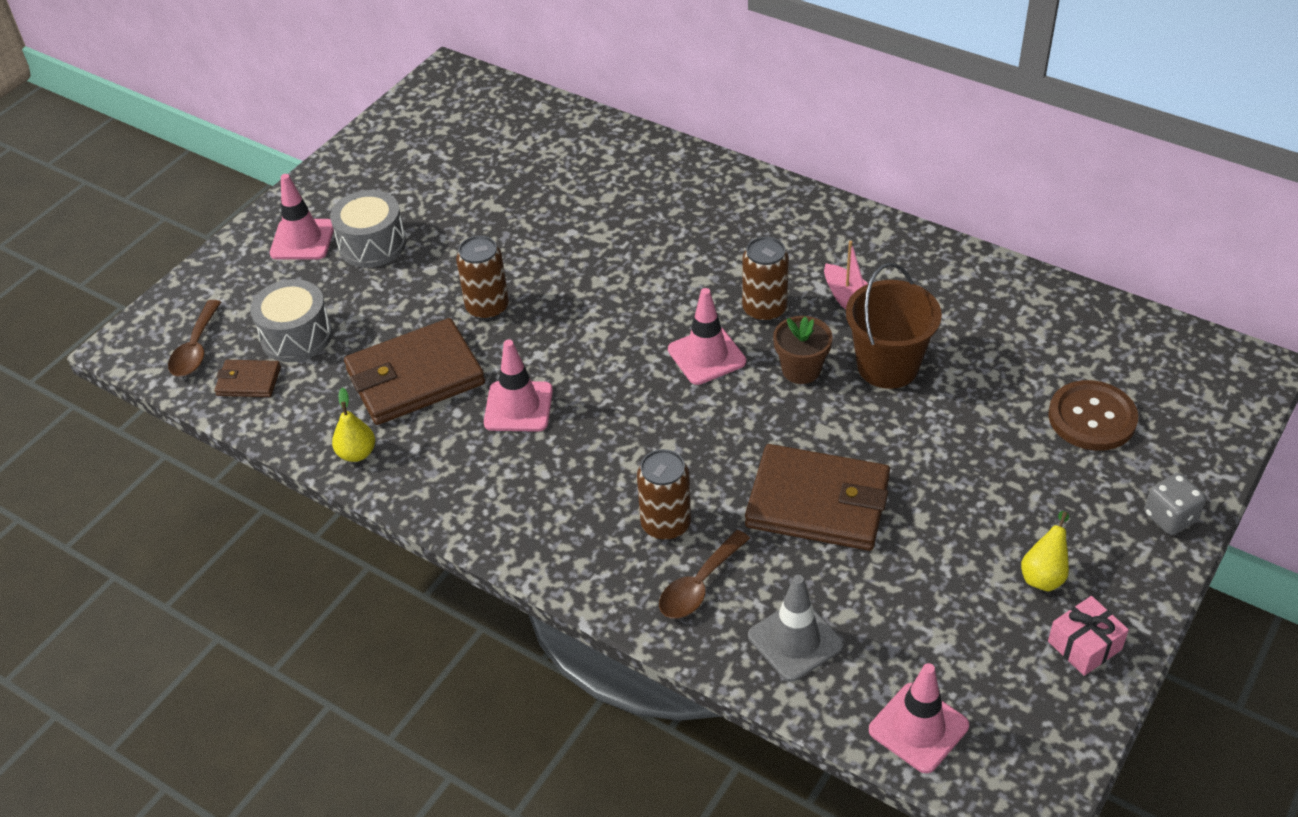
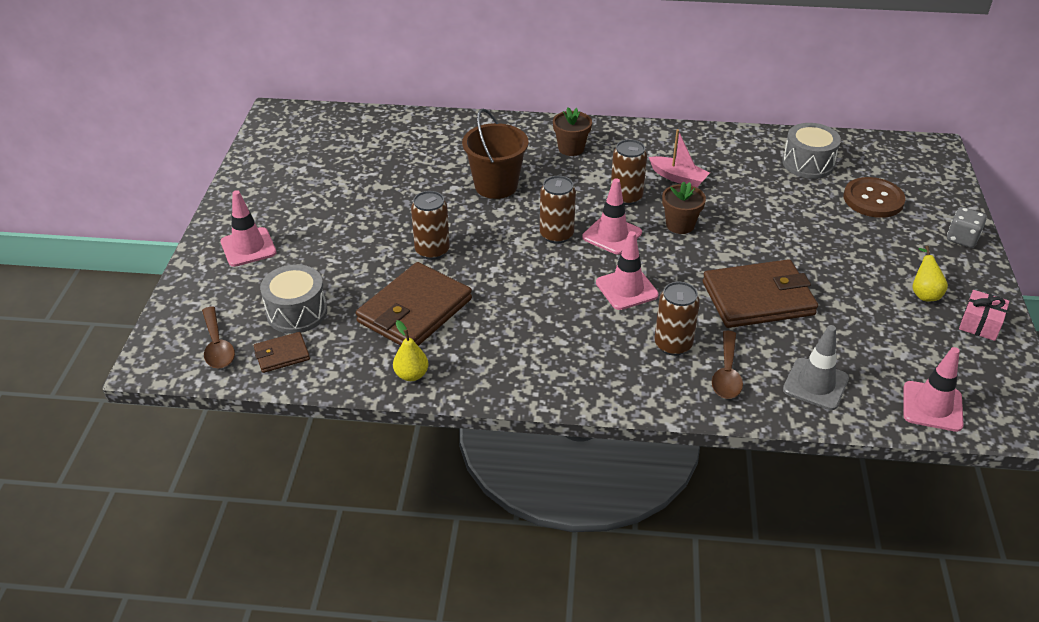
camera: 30 degrees left, 5 degrees down
grey drum [330,190,406,268] -> grey drum moved to [783,123,841,179]
pink traffic cone [484,340,553,432] -> pink traffic cone moved to [596,231,659,310]
brown bucket [846,263,942,389] -> brown bucket moved to [462,108,529,199]
none -> brown can [540,176,576,244]
none -> brown flower pot [553,107,592,156]

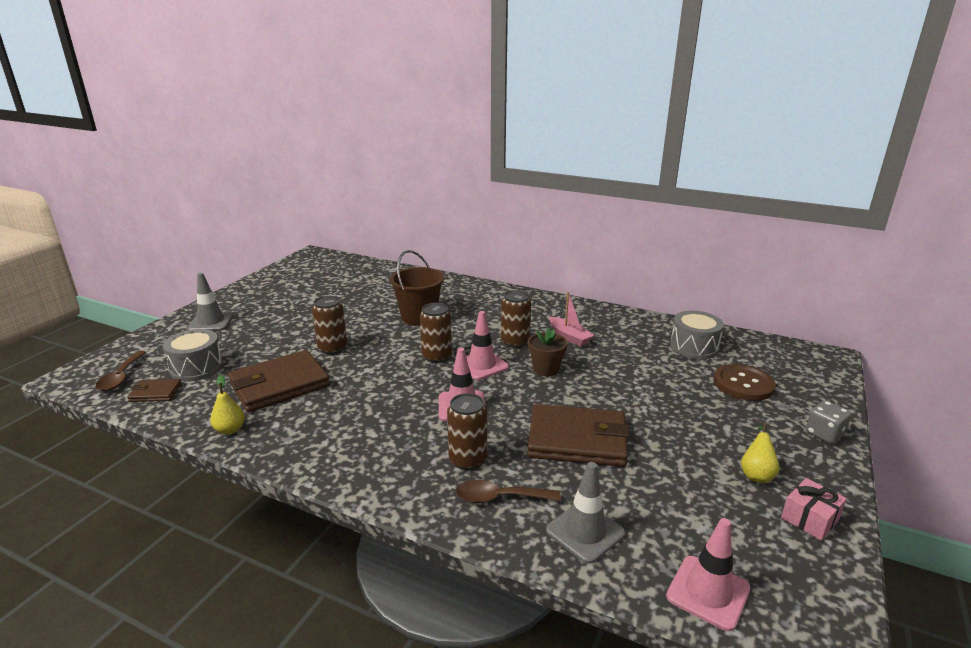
camera: 20 degrees right, 15 degrees down
pink traffic cone [221,190,277,267] -> grey traffic cone [187,273,234,331]
brown flower pot [553,107,592,156] -> none
brown spoon [712,331,743,399] -> brown spoon turned 60 degrees clockwise [456,480,561,503]

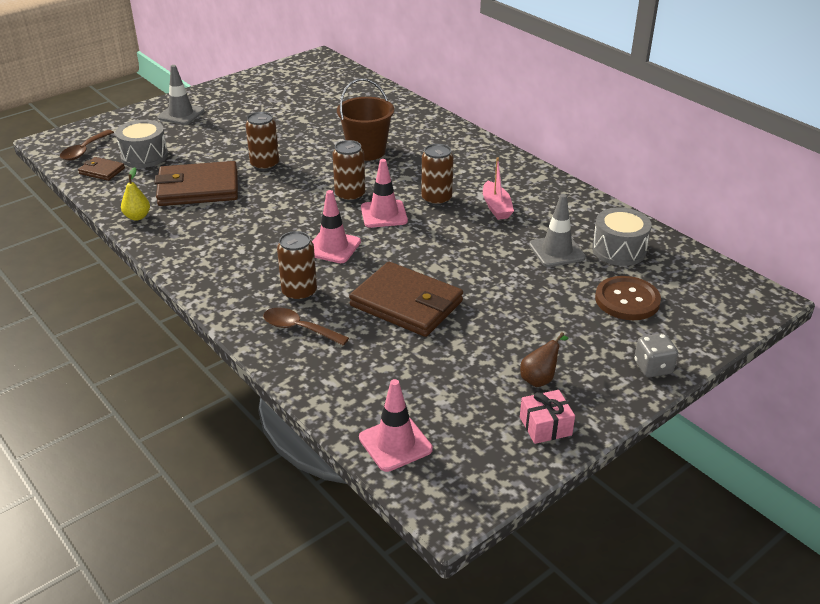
camera: 25 degrees right, 10 degrees up
brown flower pot [528,328,567,377] -> none
grey traffic cone [546,462,625,564] -> grey traffic cone moved to [529,194,586,267]
yellow pear [741,423,780,483] -> brown pear [520,332,568,387]

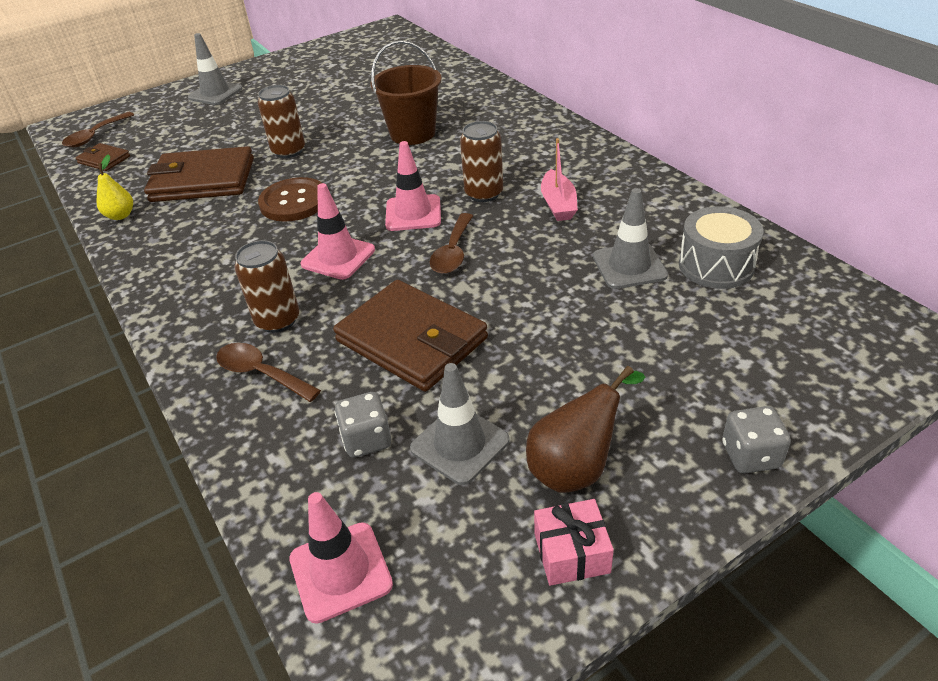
camera: 10 degrees right, 5 degrees up
grey drum [115,120,168,168] -> none
brown can [333,140,365,202] -> none
brown pear [520,332,568,387] -> brown pear [526,366,645,493], size x1.54
brown button [595,276,661,320] -> brown button moved to [258,177,322,222]
none -> grey dice [334,392,391,458]
none -> grey traffic cone [410,363,510,485]
none -> brown spoon [430,213,473,274]

